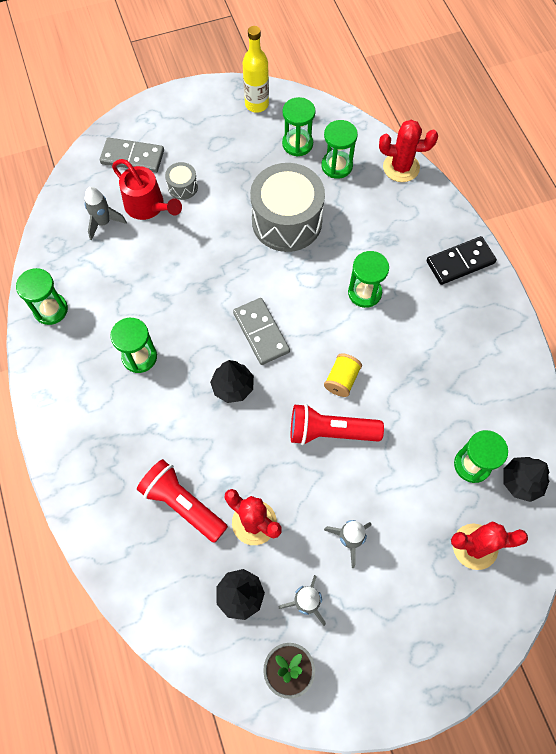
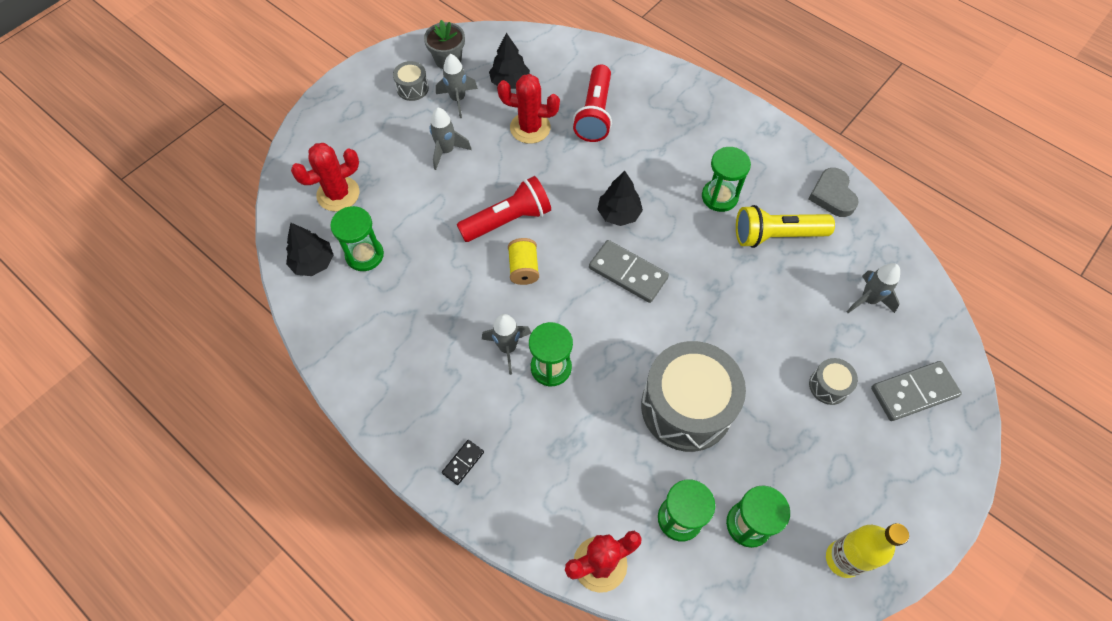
camera: 150 degrees right, 5 degrees down
green hourglass [16,268,68,325] -> grey heart [808,168,859,217]
red watering can [112,159,182,220] -> none
red flashlight [137,459,228,543] -> red flashlight turned 90 degrees clockwise [573,64,612,142]
black domino [426,236,497,285] -> black domino [442,440,484,485], size x0.51
none -> grey drum [393,61,429,101]
none -> grey rocket [482,314,531,375]
none -> yellow flashlight [736,205,835,248]

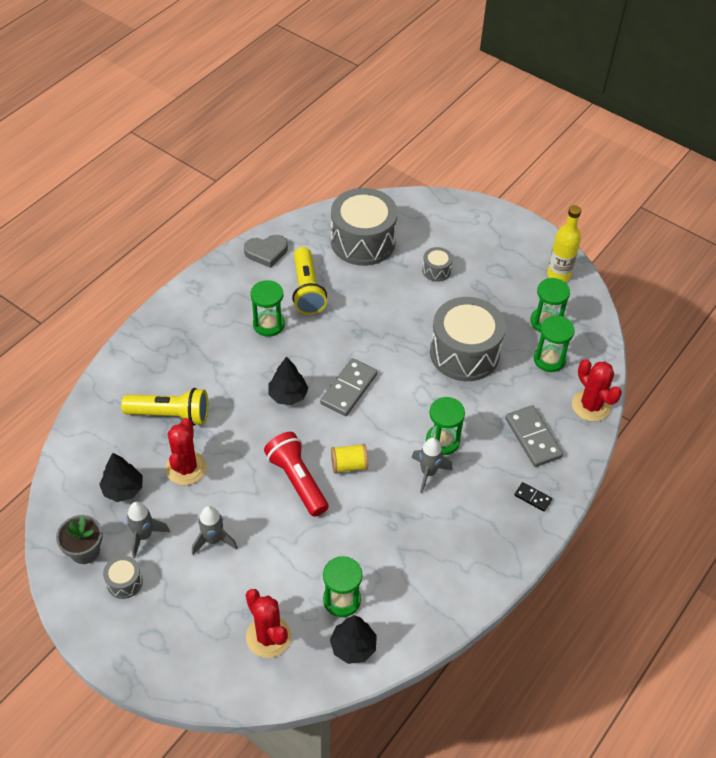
camera: 95 degrees left, 10 degrees down
red flashlight [573,64,612,142] -> yellow flashlight [121,388,208,426]
grey rocket [847,263,900,313] -> grey drum [331,188,398,266]
grey domino [871,361,962,421] -> grey domino moved to [505,405,563,467]

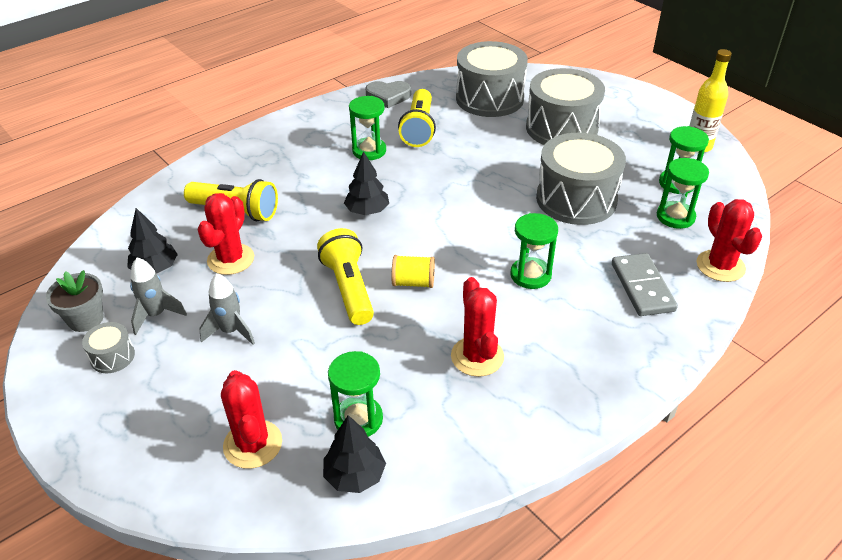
camera: 15 degrees right, 10 degrees down
red flashlight [264,432,328,517] -> yellow flashlight [317,228,374,325]
grey domino [320,358,378,416] -> none
grey rocket [411,438,453,493] -> none
grey drum [422,247,453,282] -> grey drum [526,68,605,145], size x2.29
black domino [514,482,552,512] -> none
none -> red cactus [451,277,504,377]

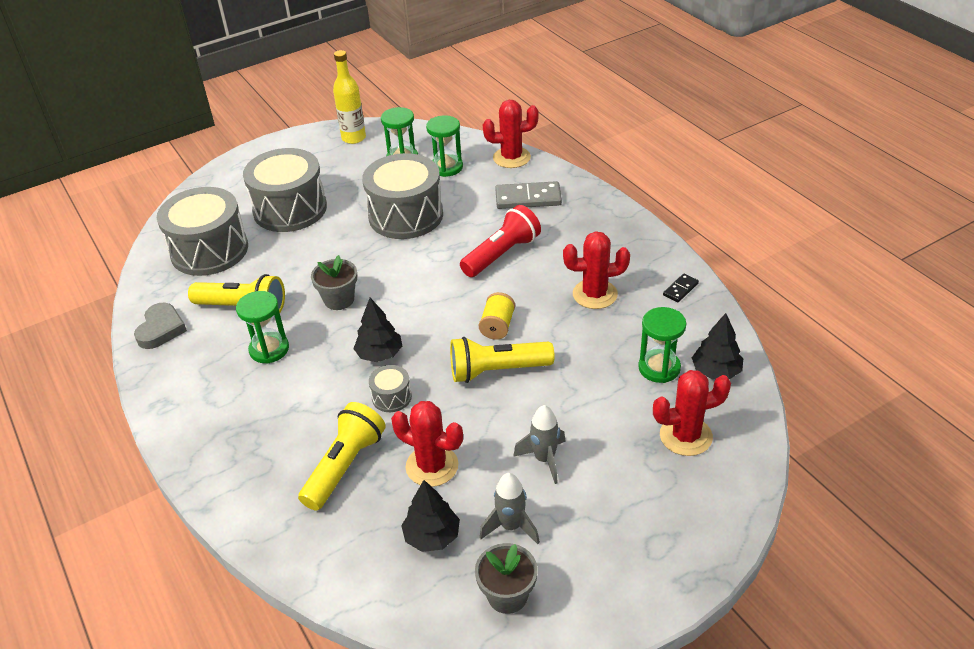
camera: 80 degrees left, 0 degrees up
grey drum [82,322,135,373] -> grey drum moved to [369,365,412,412]
green hourglass [510,213,558,289] -> red flashlight [460,205,541,277]
none -> grey flower pot [311,255,357,310]
none -> black domino [663,274,699,302]

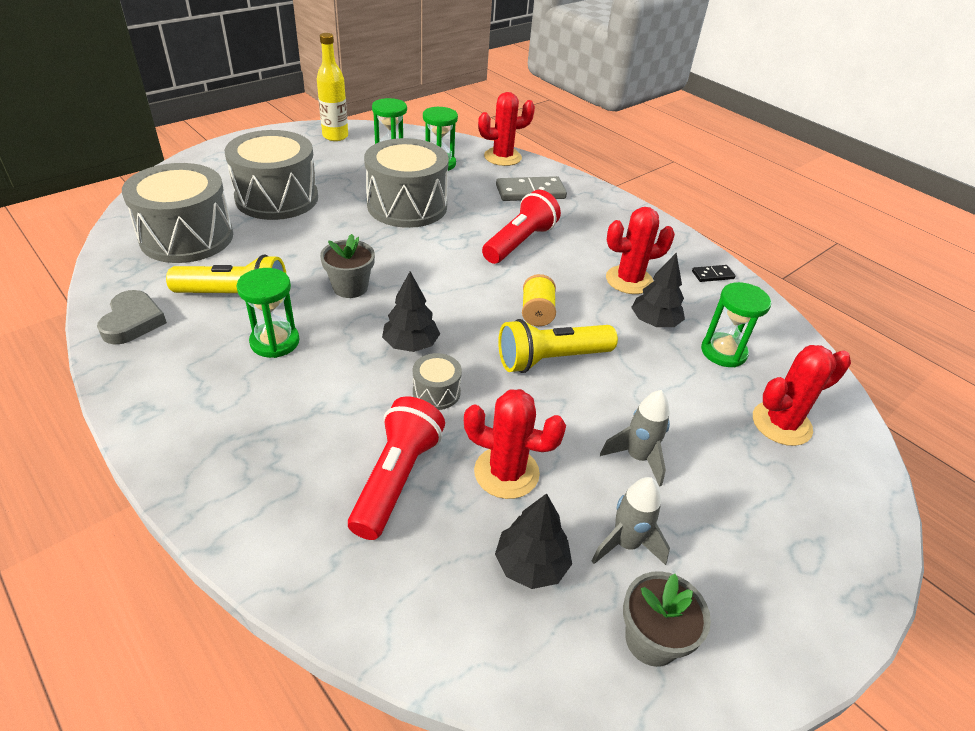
camera: 15 degrees left, 0 degrees up
yellow flashlight [298,402,386,511] -> red flashlight [348,396,445,540]
black domino [663,274,699,302] -> black domino turned 45 degrees clockwise [692,265,736,282]
black tree [692,313,743,379] -> black tree moved to [631,253,685,327]

